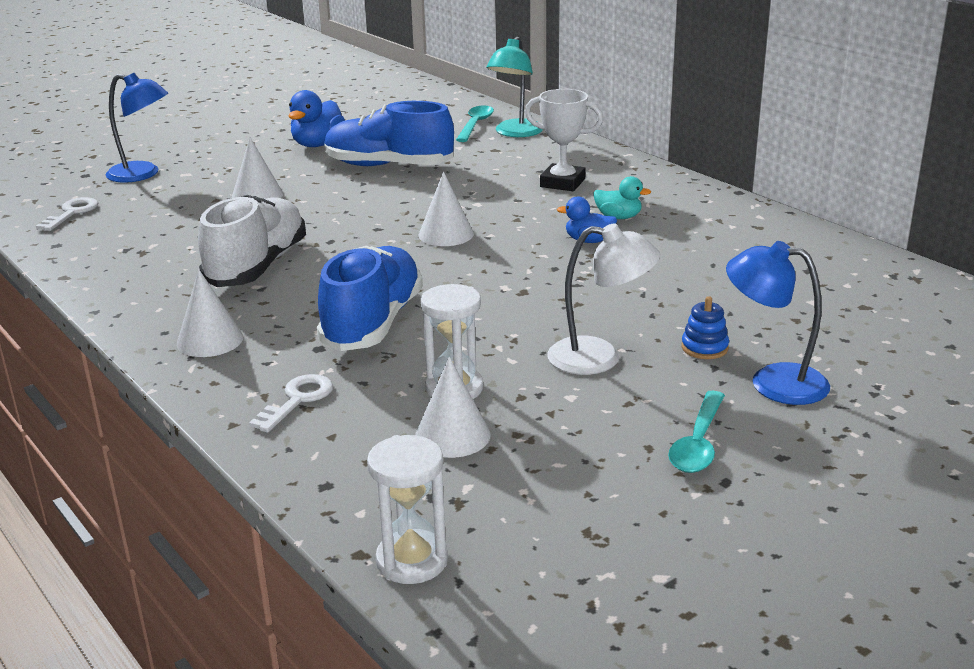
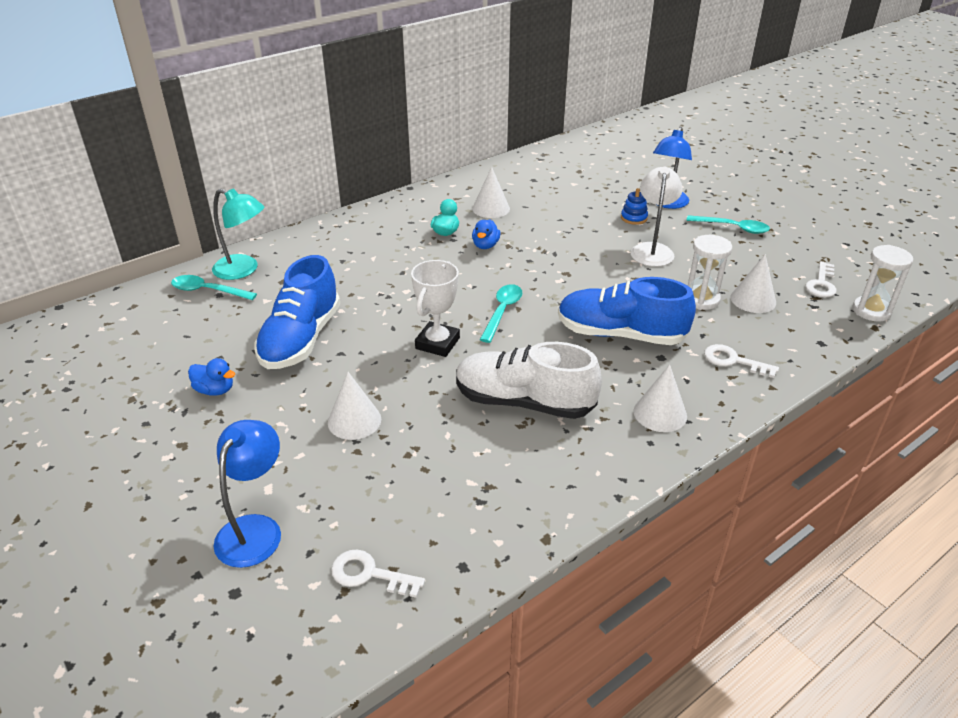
camera: 90 degrees left, 10 degrees up
blue duck [288,90,345,147] -> blue duck [188,358,235,396], size x0.63
white cone [418,172,474,246] -> white cone moved to [472,167,510,218]
white trophy [525,89,603,191] -> white trophy moved to [411,260,460,357]
none -> turquoise spoon [480,284,522,343]
none -> white key [805,262,836,298]

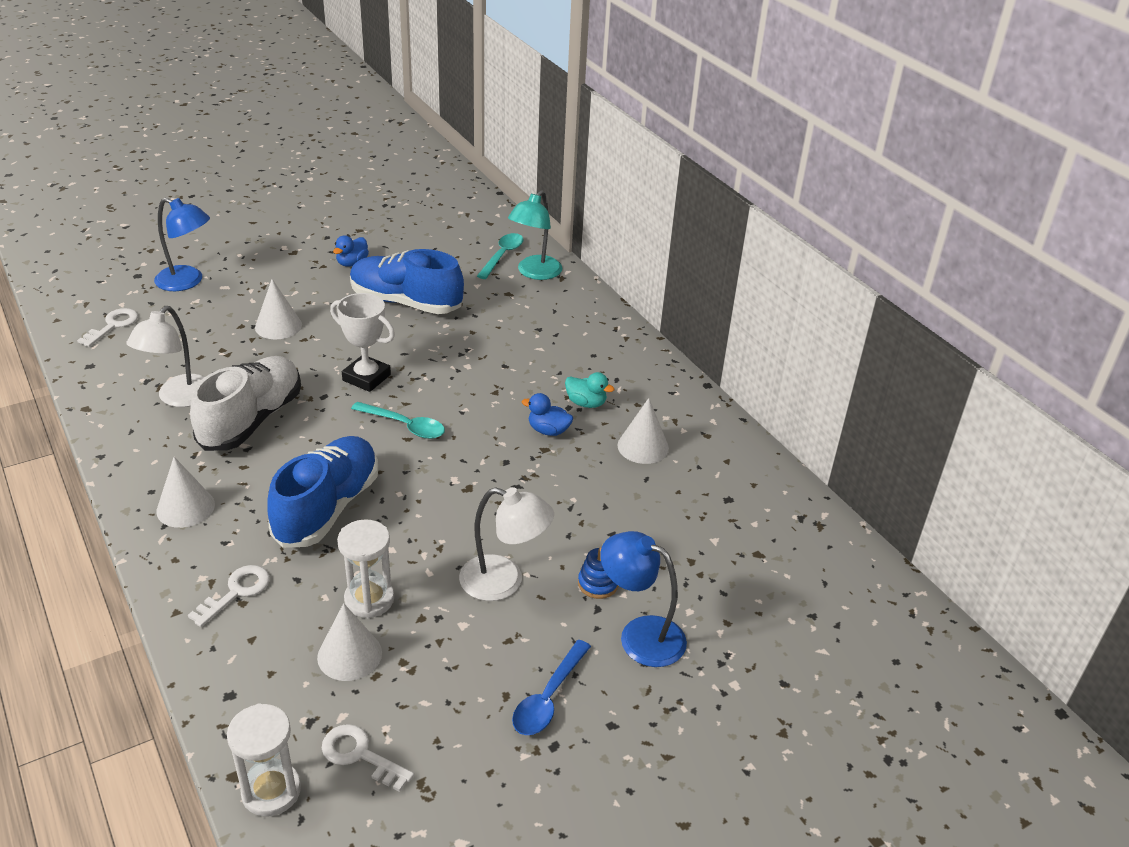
camera: 95 degrees right, 0 degrees up
turquoise spoon [686,215,770,234] -> blue spoon [512,640,591,735]
none -> white lamp [126,306,205,407]

